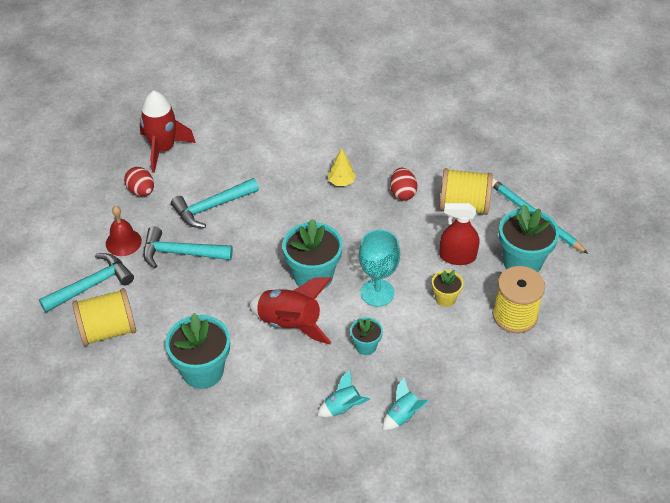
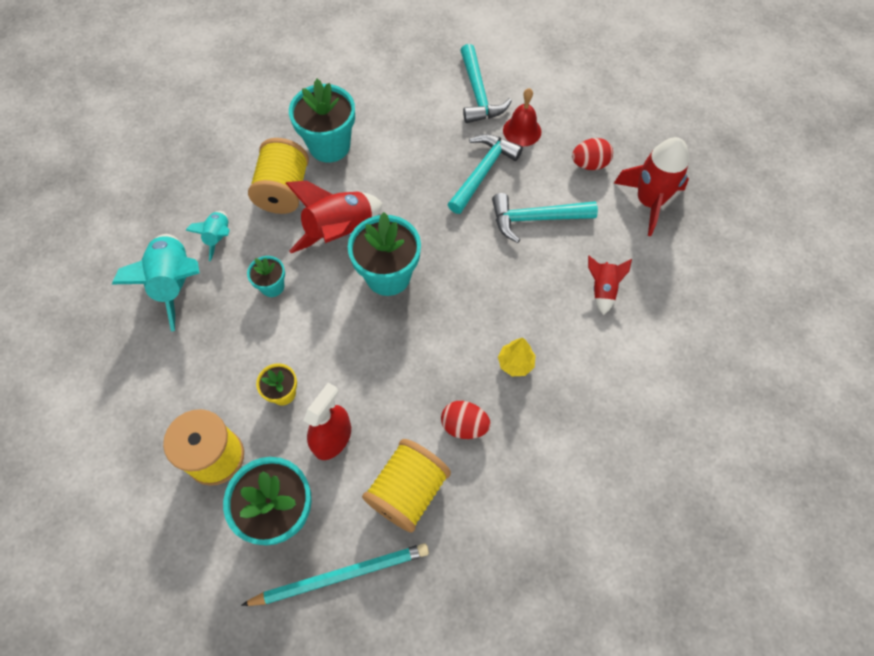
camera: 115 degrees right, 15 degrees up
yellow spool [72,288,136,346] -> yellow spool moved to [248,138,309,214]
turquoise hammer [171,178,259,228] -> turquoise hammer turned 90 degrees counterclockwise [492,193,598,243]
turquoise goblet [359,229,400,307] -> none
turquoise rocket [383,378,429,430] -> turquoise rocket [112,234,200,331], size x1.83
none -> red rocket [588,256,632,315]

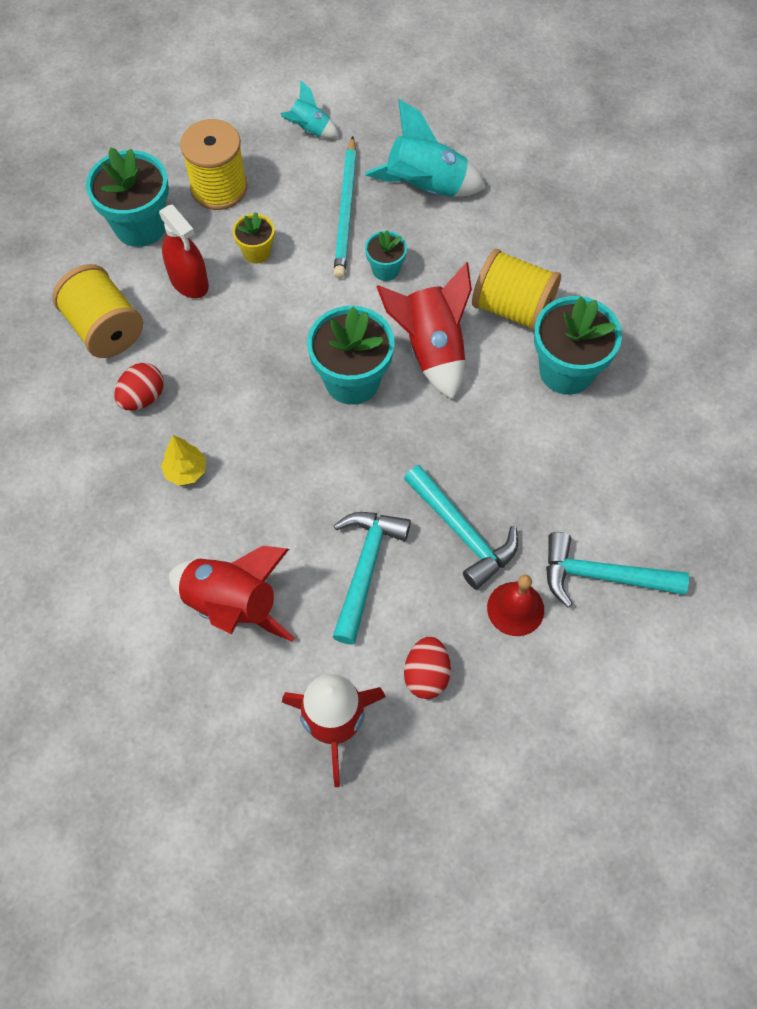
camera: 110 degrees right, 0 degrees up
turquoise rocket [185,211,230,261] -> turquoise rocket moved to [280,80,339,139]
turquoise pencil [241,543,429,606] -> turquoise pencil moved to [334,136,357,279]
red rocket [588,256,632,315] -> red rocket [169,546,295,642], size x1.83

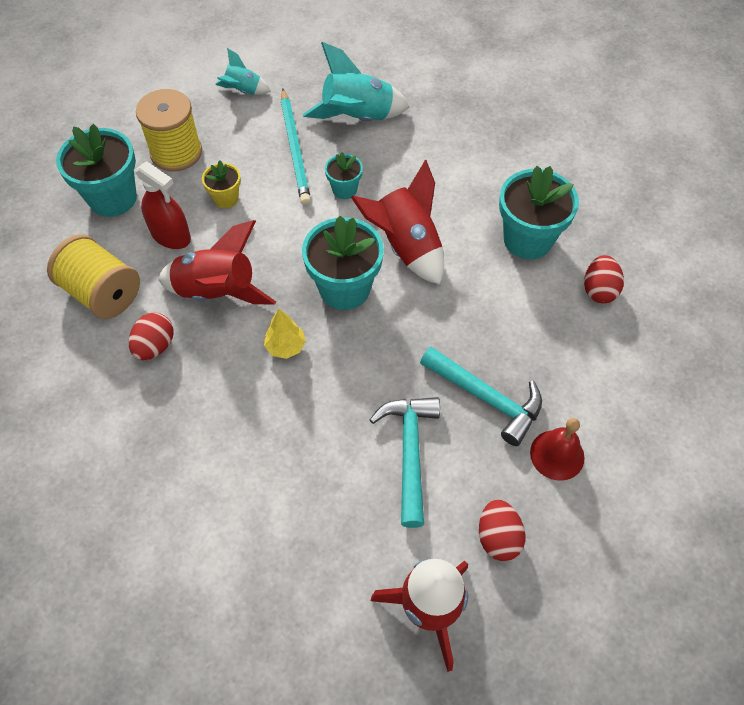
camera: 15 degrees left, 5 degrees down
yellow tree [161,435,206,486] -> yellow tree moved to [264,309,306,359]
red rocket [169,546,295,642] -> red rocket moved to [158,220,276,305]
yellow spool [472,249,561,331] -> none
turquoise hammer [546,532,689,607] -> none
none -> red egg [584,255,624,303]

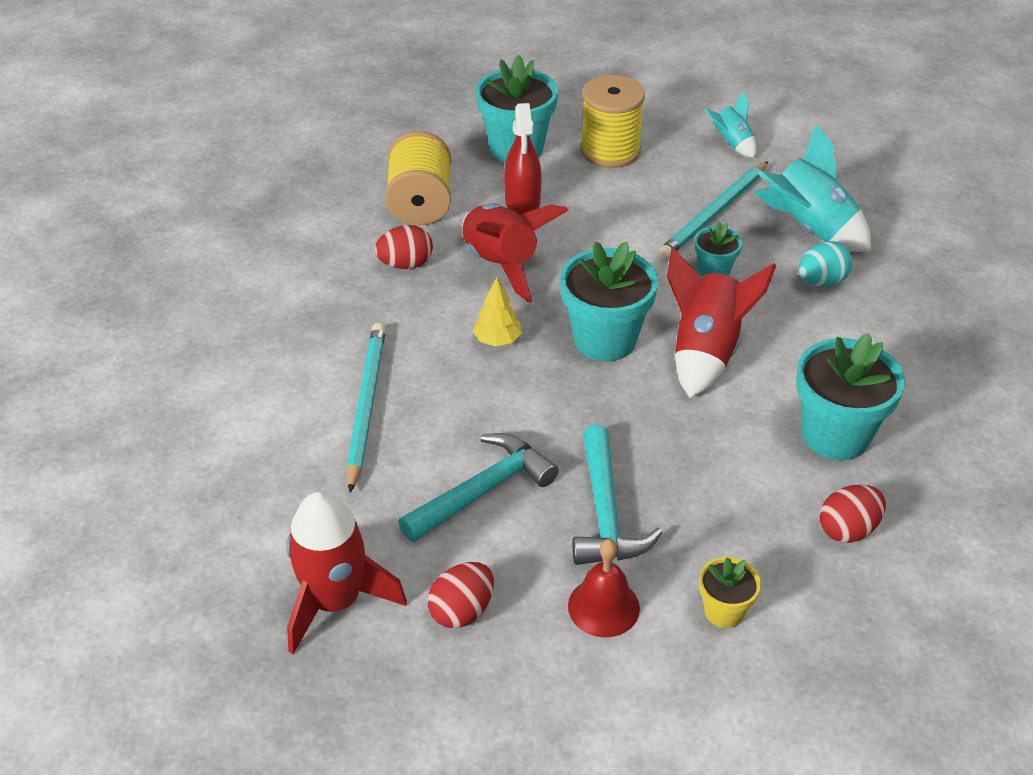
camera: 50 degrees right, 15 degrees down
yellow flower pot [202,160,241,208] -> yellow flower pot moved to [699,557,761,628]
none -> turquoise pencil [346,323,386,493]
none -> turquoise egg [798,241,853,287]

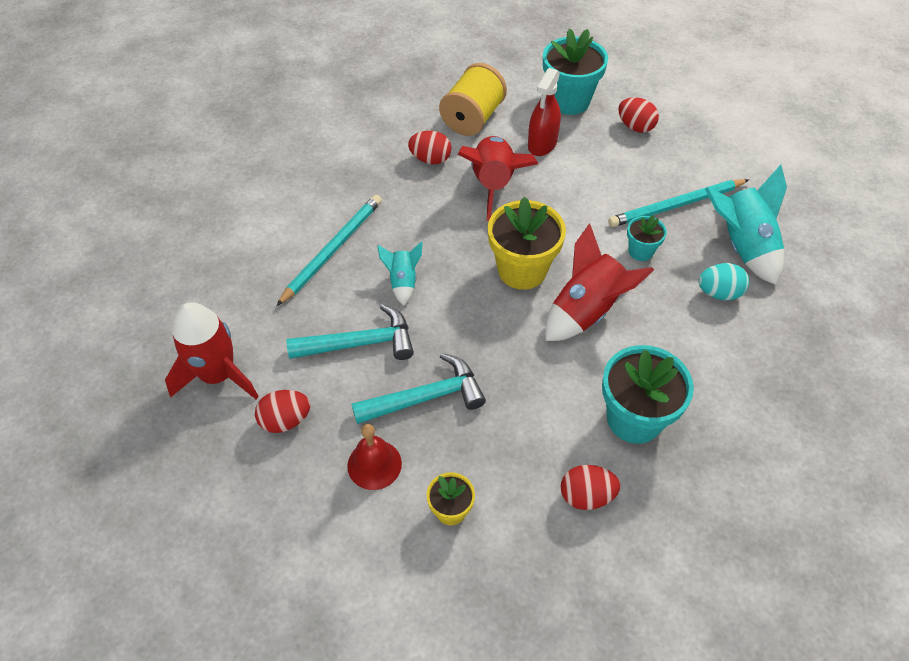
camera: 30 degrees right, 10 degrees up
yellow tree [473,277,522,346] -> none
turquoise flower pot [560,241,658,361] -> yellow flower pot [488,197,566,290]
turquoise hammer [572,425,663,565] -> turquoise hammer turned 135 degrees counterclockwise [352,353,486,424]
yellow spool [580,75,645,168] -> red egg [618,97,659,133]
turquoise rocket [704,91,757,158] -> turquoise rocket moved to [377,242,423,306]

